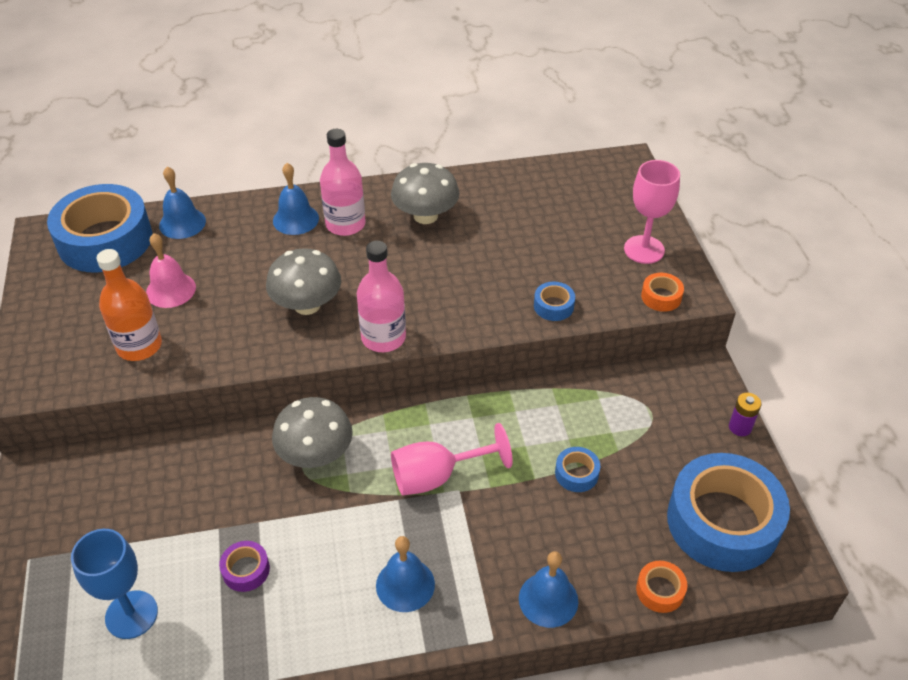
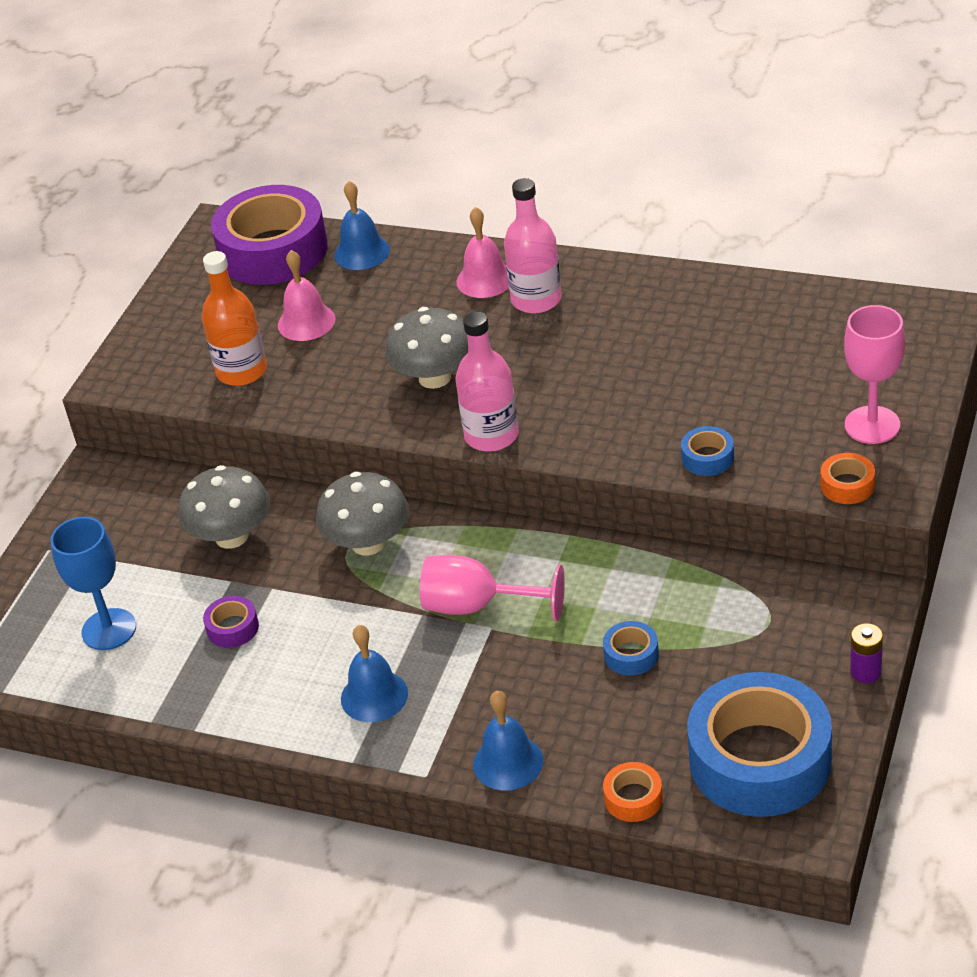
camera: 35 degrees right, 5 degrees down
blue tape [47,184,152,272] -> purple tape [211,185,328,285]
blue bell [273,163,319,235] -> pink bell [456,207,509,298]
grey mushroom [391,163,459,224] -> grey mushroom moved to [179,465,270,549]

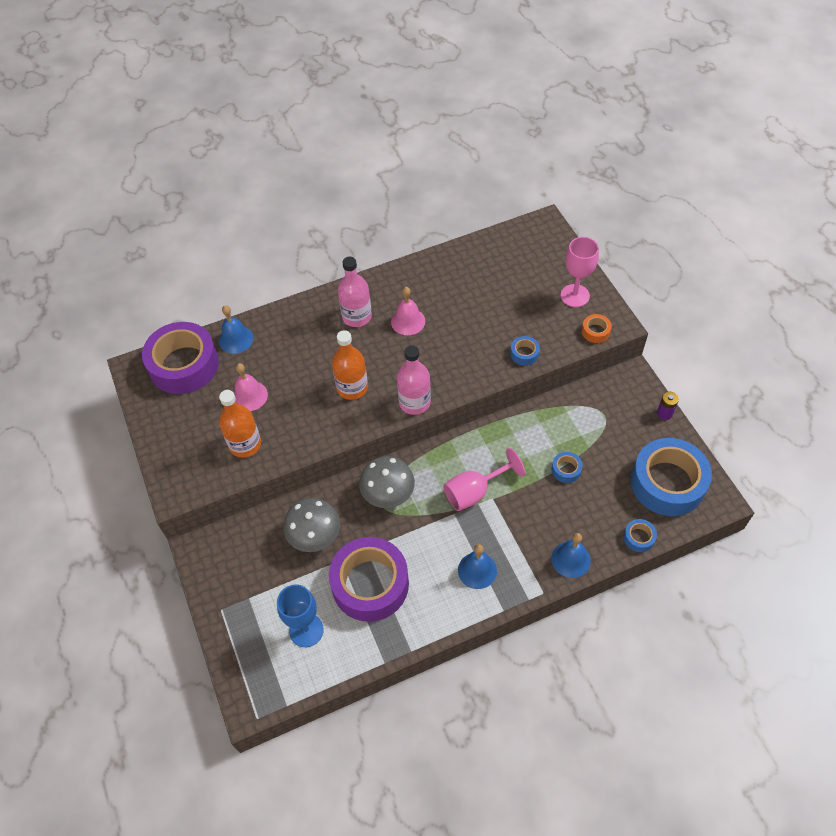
camera: 45 degrees left, 15 degrees up
purple tape [203,596,259,648] -> purple tape [329,537,409,622], size x2.44
grey mushroom [385,307,468,389] -> orange bottle [332,330,368,400]
pink bell [456,207,509,298] -> pink bell moved to [391,287,425,335]
orange tape [603,762,663,822] -> blue tape [623,519,657,552]

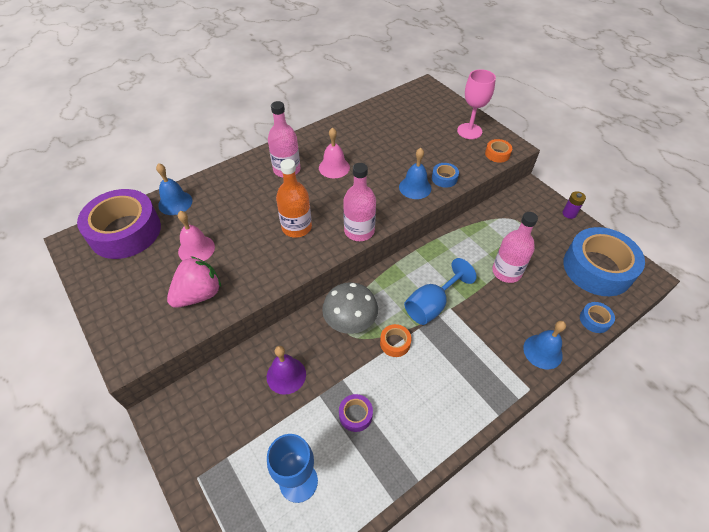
camera: 15 degrees left, 5 degrees down
orange bottle [219,390,261,458] -> pink strawberry [167,256,221,308]
grey mushroom [283,498,340,552] -> purple bell [267,346,306,395]
purple tape [329,537,409,622] -> purple tape [339,394,373,432], size x0.41
pink goblet [443,448,525,511] -> blue goblet [404,258,477,325]
blue bell [458,544,497,589] -> blue bell moved to [399,148,431,199]
blue tape [551,452,583,483] -> pink bottle [492,212,538,283]
none -> orange tape [380,324,411,357]

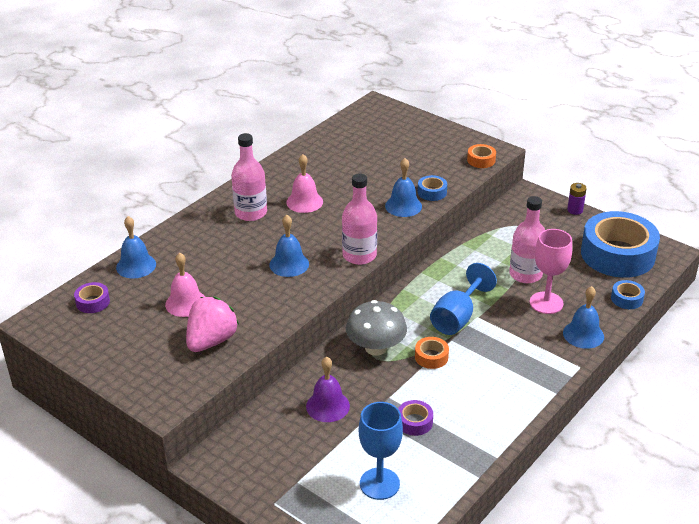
camera: 15 degrees left, 15 degrees down
purple tape [77,189,161,259] -> purple tape [74,282,110,313], size x0.41
orange bottle [276,159,312,238] -> blue bell [269,215,309,277]
pink goblet [457,69,496,139] -> pink goblet moved to [530,229,572,314]

